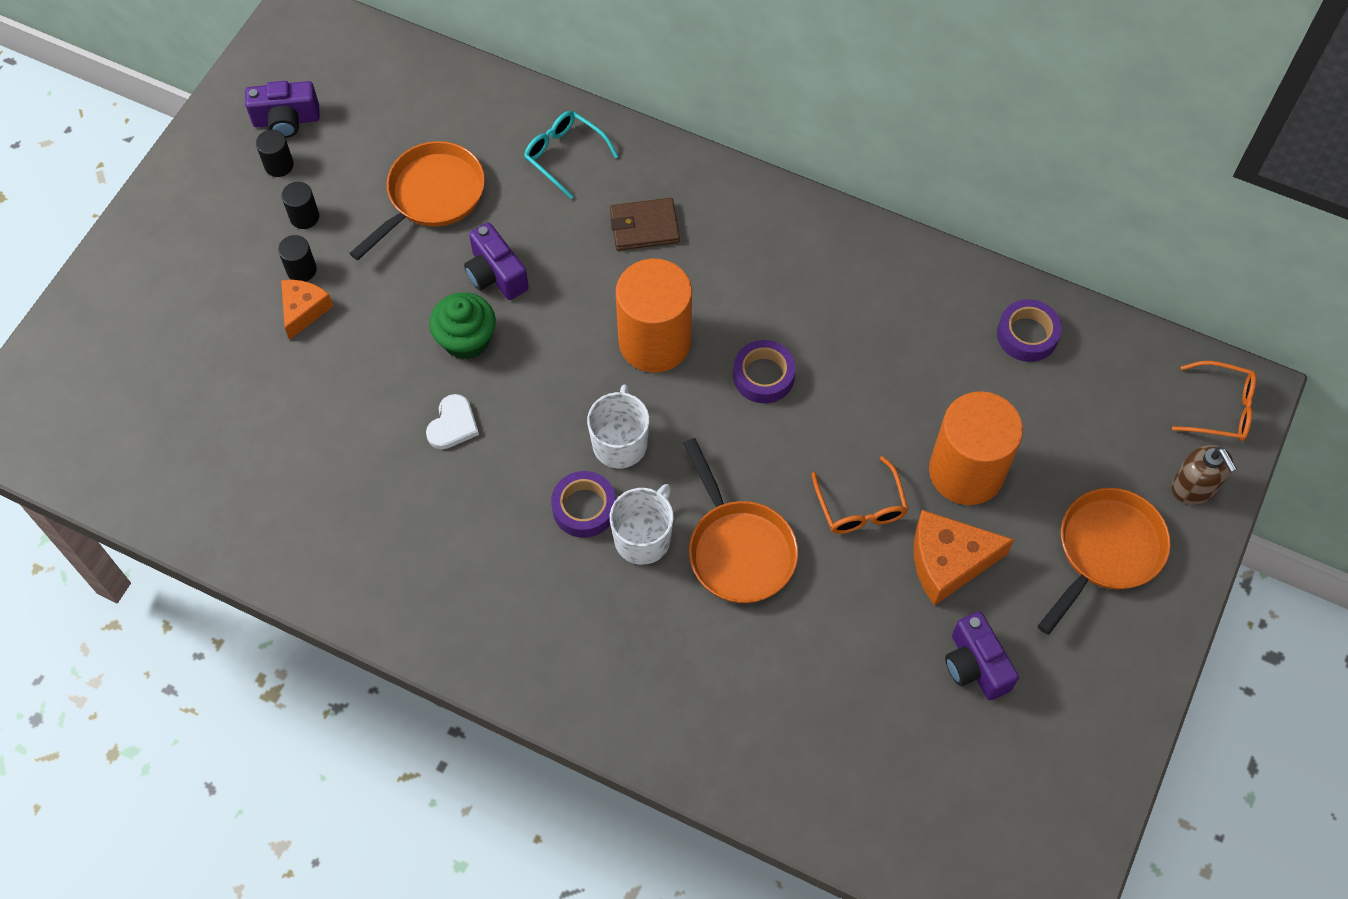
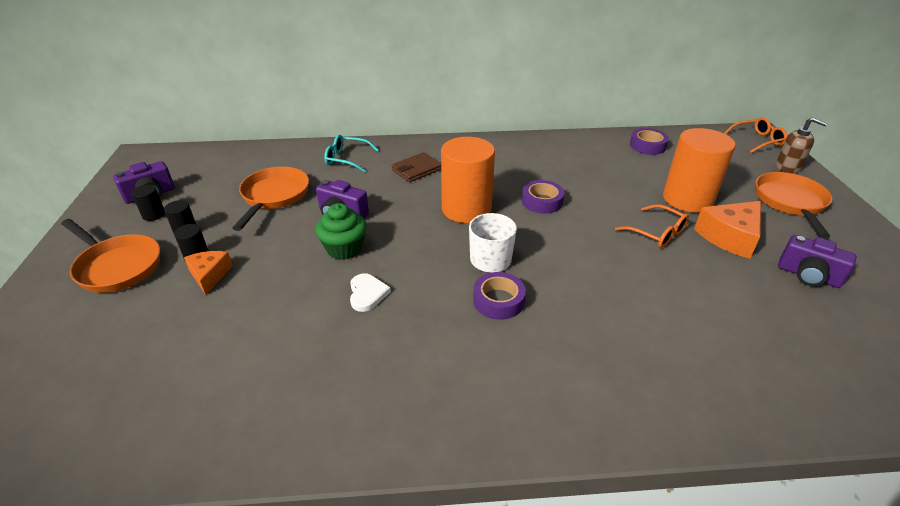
camera: 30 degrees left, 25 degrees down
white mug [610,484,673,565] -> none
orange pan [683,438,798,603] -> orange pan moved to [61,219,160,293]

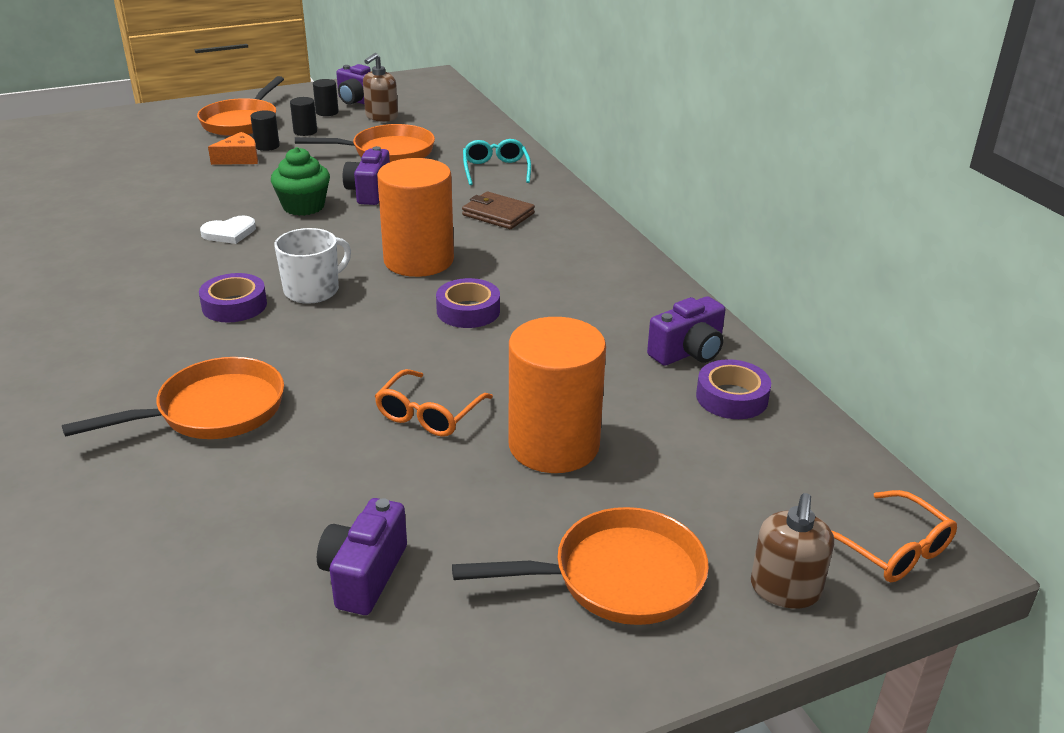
camera: 70 degrees right, 5 degrees down
orange cheese [694,201,761,259] -> none
none -> orange pan [62,357,284,439]
none -> brown soap dispenser [363,53,398,122]
none -> purple camera [647,296,725,366]

